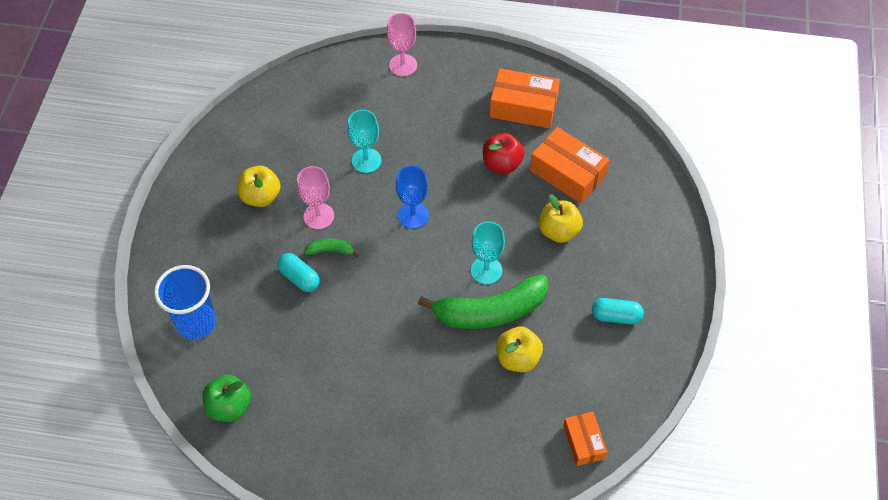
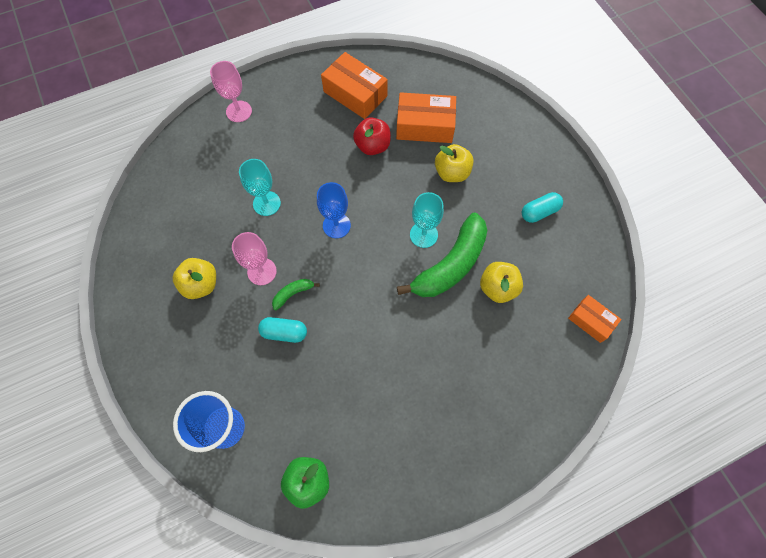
camera: 35 degrees left, 10 degrees up
orange box [490,68,560,128] -> orange box turned 60 degrees clockwise [321,52,388,119]

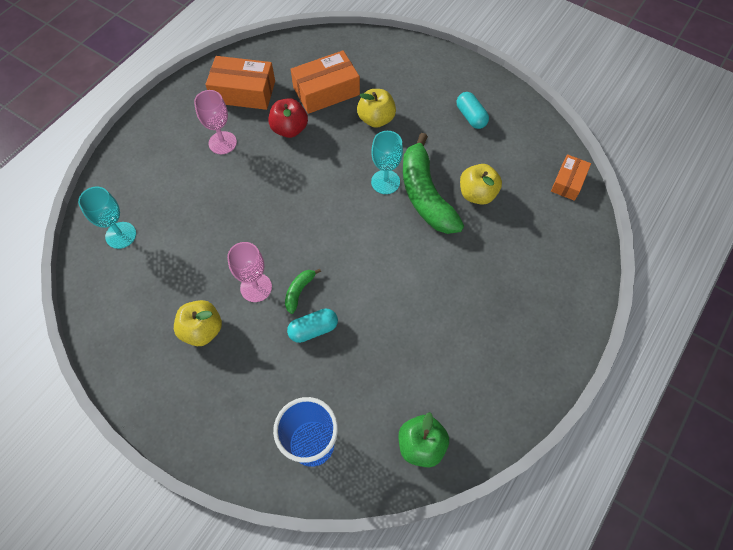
camera: 30 degrees left, 5 degrees down
pink goblet [210,61,252,122] -> pink goblet moved to [194,90,237,154]
turquoise goblet [239,159,281,216] -> turquoise goblet moved to [78,186,136,249]
blue goblet [317,182,351,238] -> none
green banana [397,212,487,297] -> green banana turned 150 degrees clockwise [403,133,464,234]
turquoise capsule [522,192,563,223] -> turquoise capsule turned 60 degrees counterclockwise [457,92,489,129]
orange box [568,295,622,343] -> orange box turned 75 degrees counterclockwise [551,154,591,201]

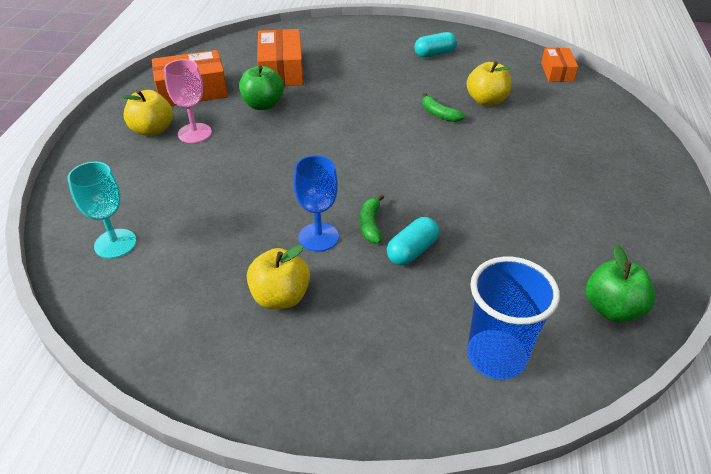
camera: 25 degrees left, 20 degrees down
pink goblet [227,242,272,302] -> blue goblet [294,155,339,252]
red apple [269,98,308,138] -> green apple [239,66,284,110]
orange box [291,50,360,114] -> orange box turned 45 degrees counterclockwise [257,29,304,86]
yellow apple [357,89,396,128] -> yellow apple moved to [121,90,173,136]
turquoise goblet [371,131,403,194] -> none
green banana [403,133,464,234] -> green banana [422,93,465,122], size x0.43
turquoise capsule [457,92,489,129] -> turquoise capsule turned 60 degrees counterclockwise [415,32,457,57]

